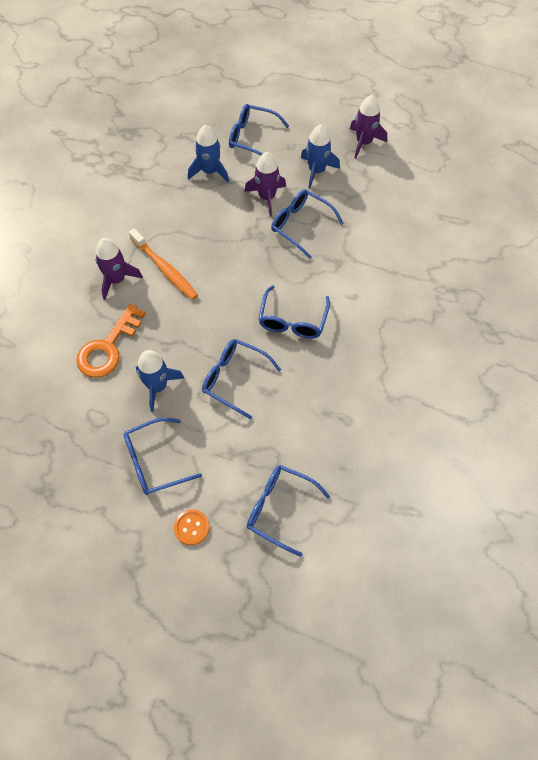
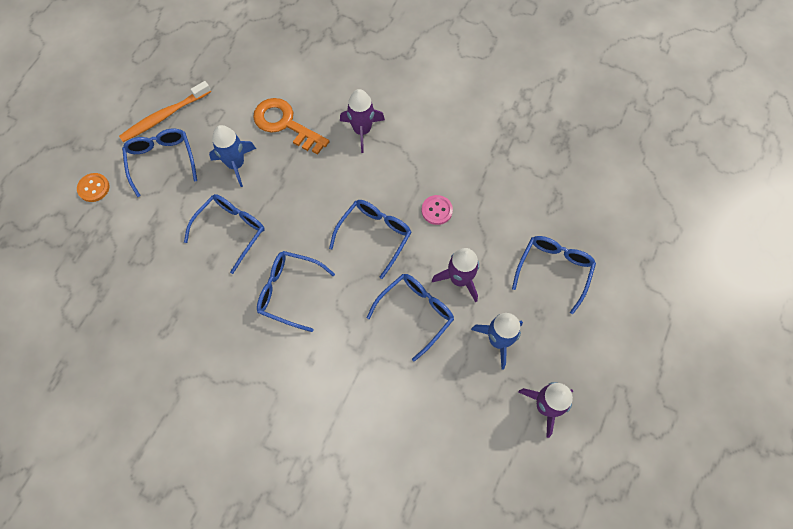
camera: 95 degrees right, 5 degrees up
orange toothbrush [129,229,198,300] -> orange toothbrush moved to [119,81,211,142]
blue rocket [188,125,229,183] -> none
blue glasses [247,465,330,557] -> blue glasses moved to [329,200,412,279]
none -> pink button [422,195,453,225]

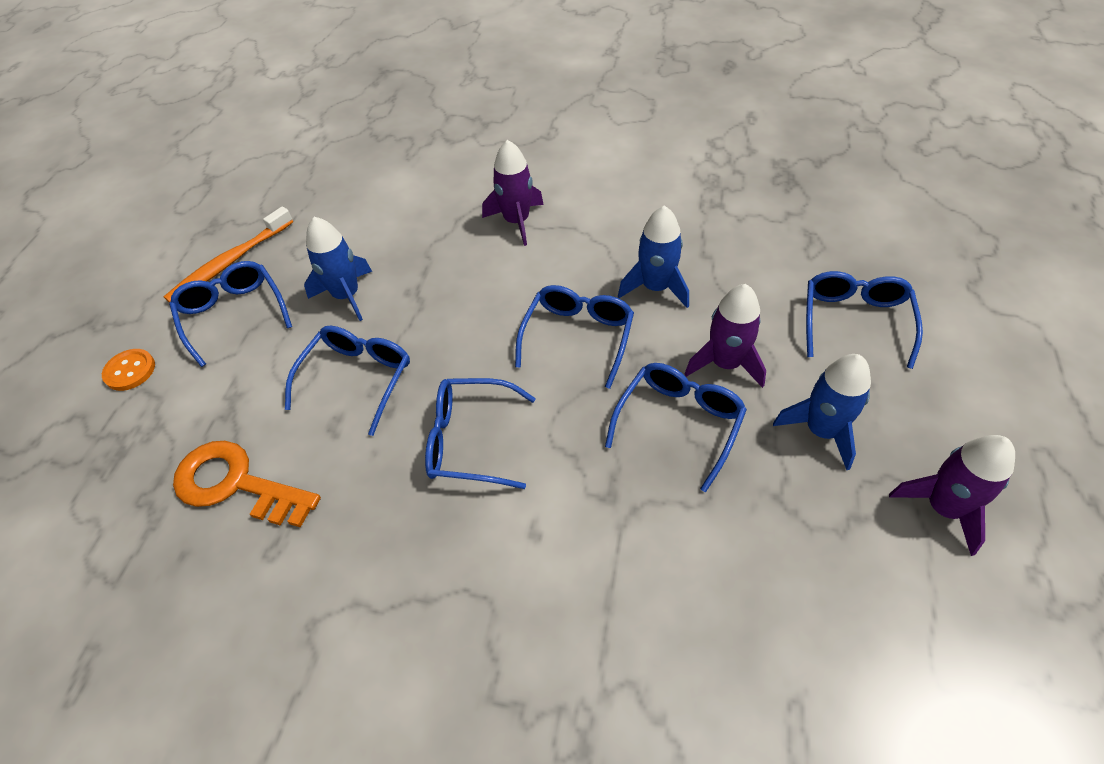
camera: 10 degrees left, 15 degrees down
orange key [253,98,330,155] -> orange key moved to [173,441,321,528]
pink button [422,195,453,225] -> blue rocket [618,205,689,308]

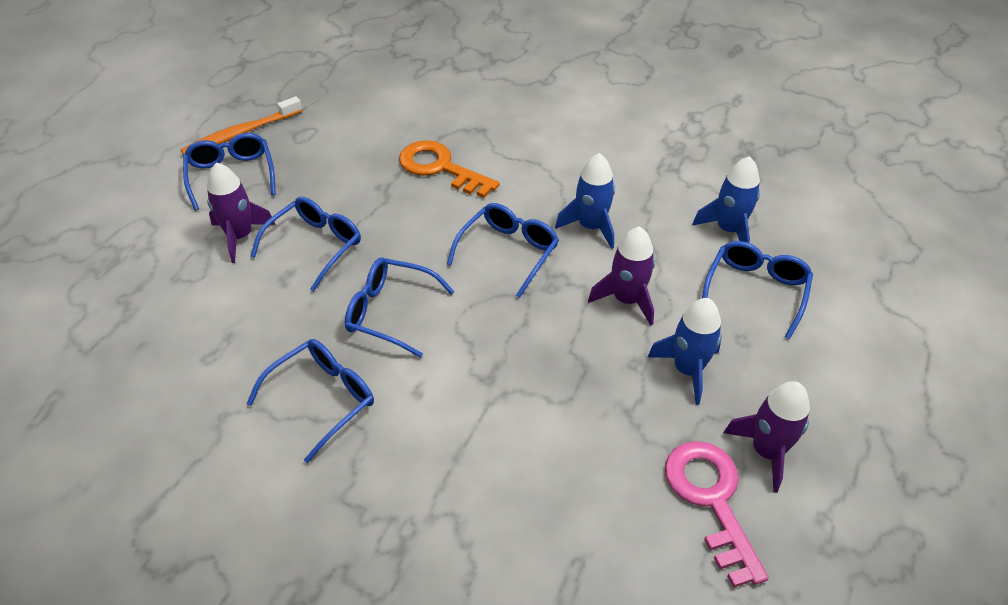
camera: 10 degrees right, 5 degrees down
orange button [102,349,155,391] -> none
orange key [173,441,321,528] -> orange key moved to [399,140,500,198]
blue rocket [304,217,372,321] -> blue rocket moved to [692,156,760,243]
purple rocket [482,140,544,246] -> purple rocket moved to [207,162,276,263]
blue glasses [605,363,747,492] -> blue glasses moved to [247,339,374,463]
none -> pink key [665,441,769,588]

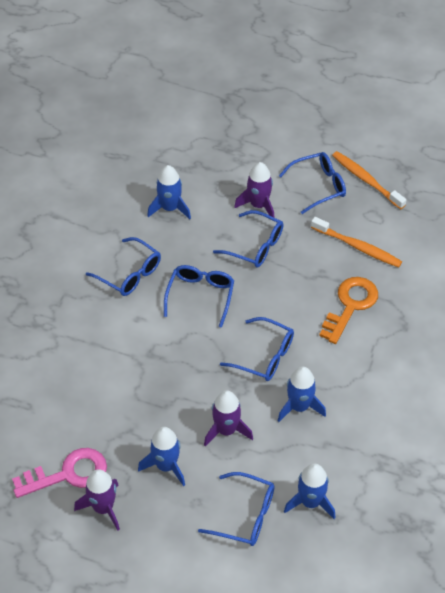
camera: 85 degrees right, 5 degrees up
none -> blue rocket [147,165,191,219]
none -> orange toothbrush [311,217,402,268]

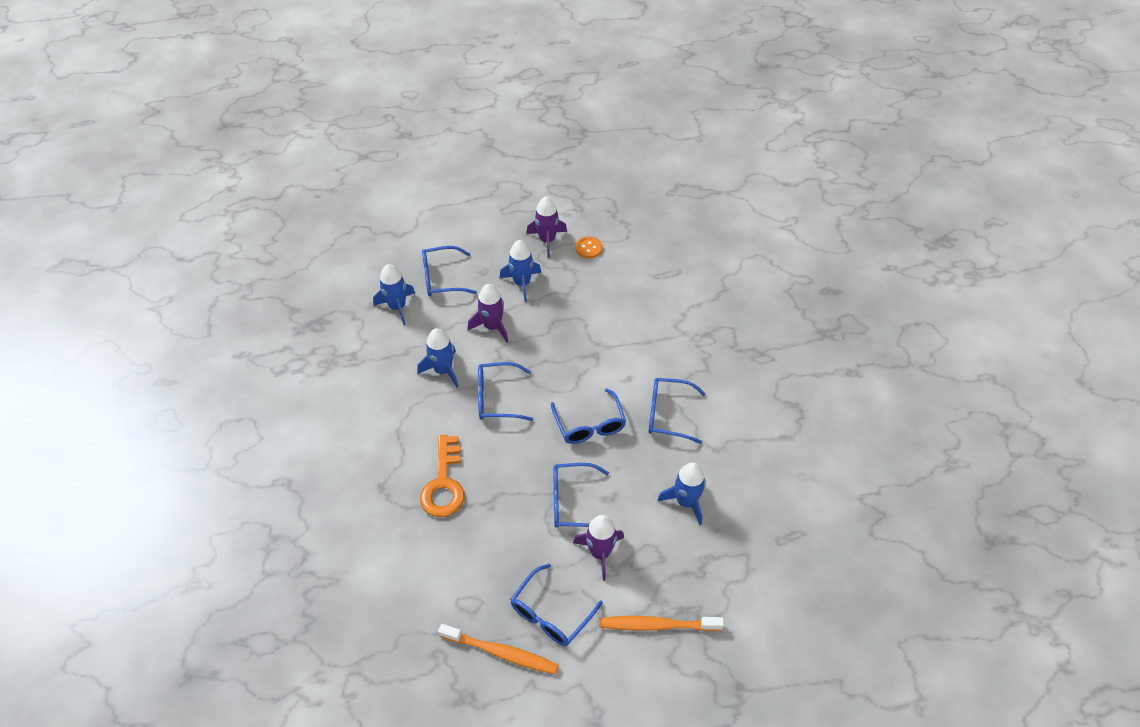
camera: 150 degrees right, 0 degrees up
pink key [12,448,107,498] -> orange button [576,236,603,259]
orange toothbrush [311,217,402,268] -> orange toothbrush moved to [600,616,724,631]

